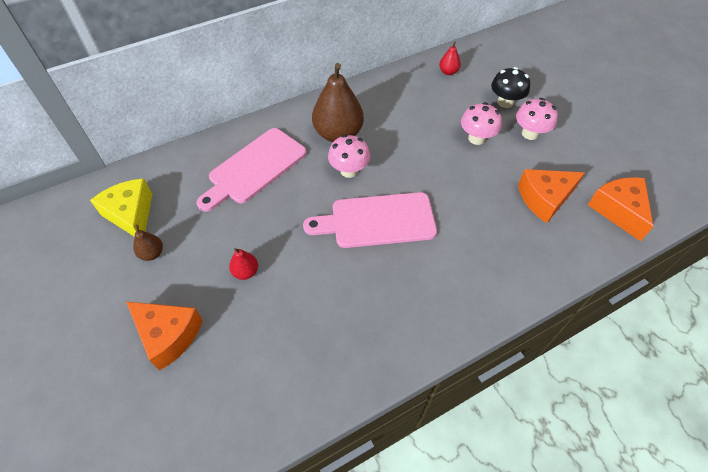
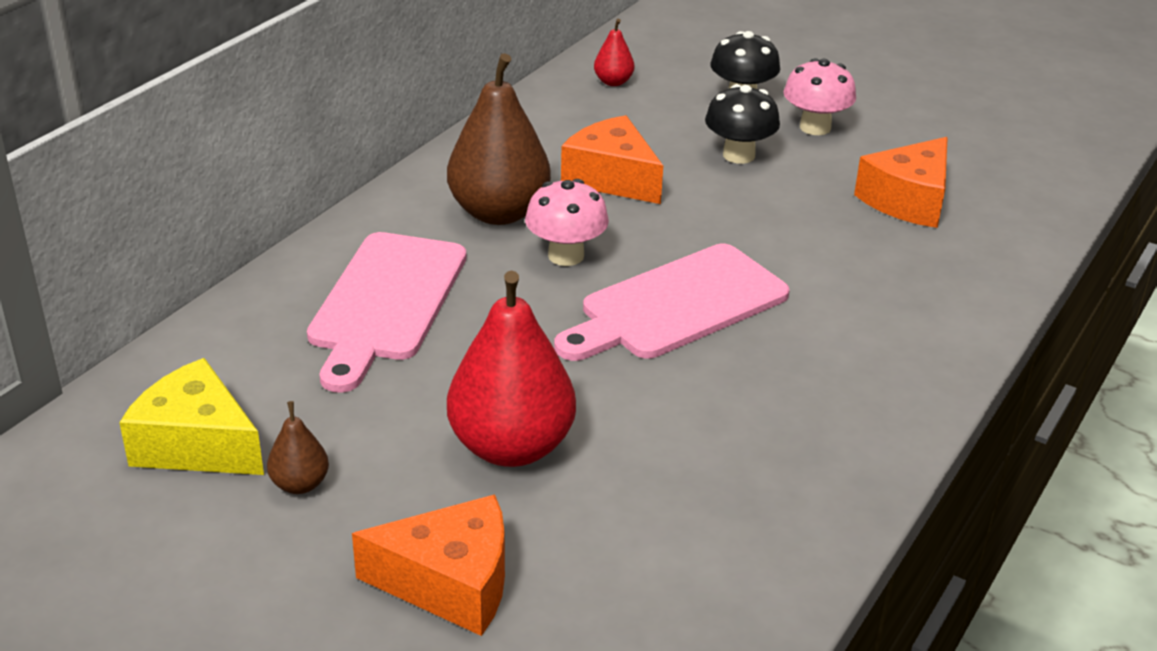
camera: 30 degrees left, 20 degrees down
red pear [229,248,258,280] -> red pear [447,271,576,467], size x2.18
pink mushroom [461,102,502,145] -> black mushroom [705,84,780,164]
orange cheese [588,177,654,241] -> orange cheese moved to [561,115,663,204]

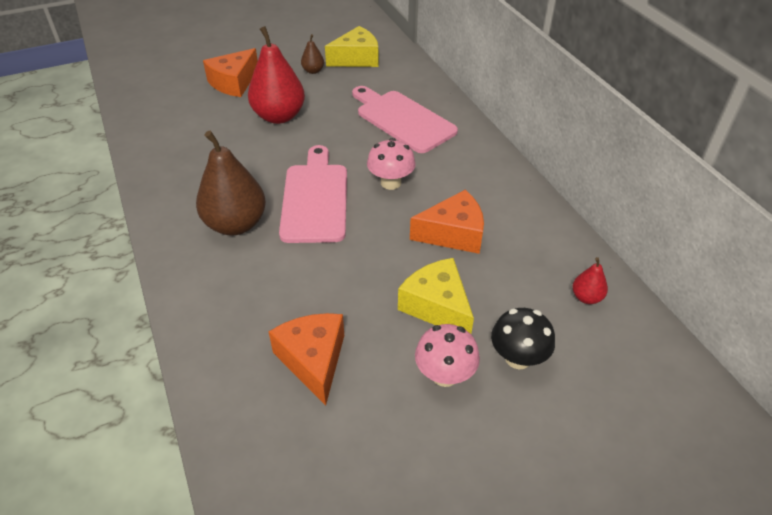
camera: 125 degrees right, 10 degrees up
brown pear [447,53,551,225] -> brown pear moved to [196,131,266,235]
black mushroom [705,84,780,164] -> yellow cheese [398,258,474,334]

